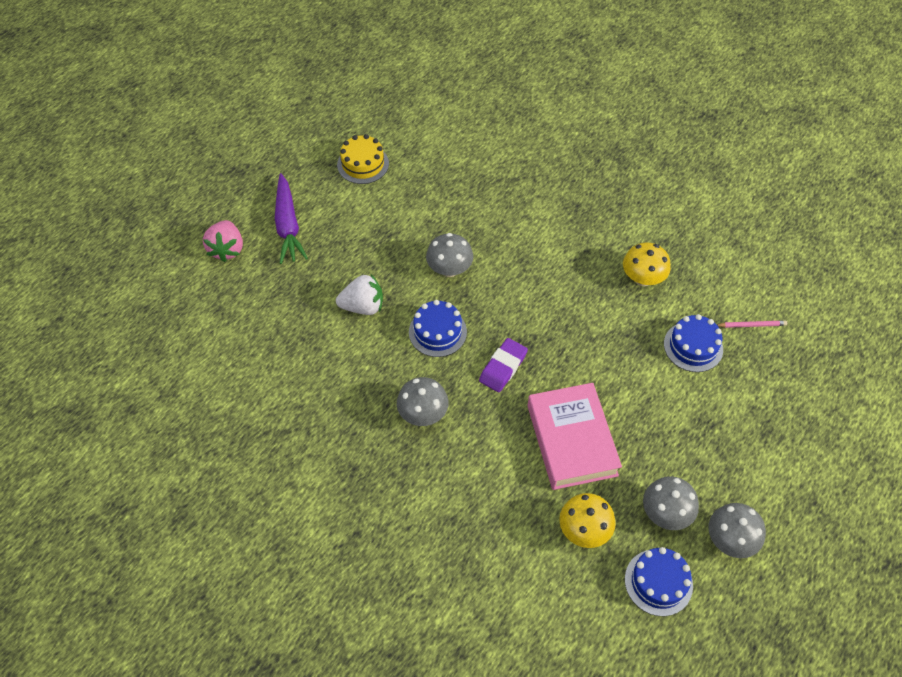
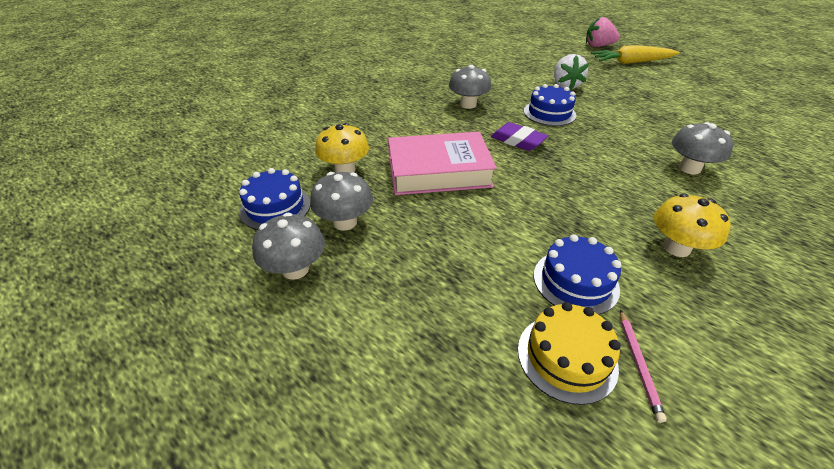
camera: 95 degrees right, 15 degrees down
purple carrot [275,173,308,264] -> yellow carrot [591,45,680,64]
yellow cake [337,134,389,184] -> yellow cake moved to [518,302,621,405]
grey mushroom [426,233,473,277] -> grey mushroom moved to [672,122,733,174]

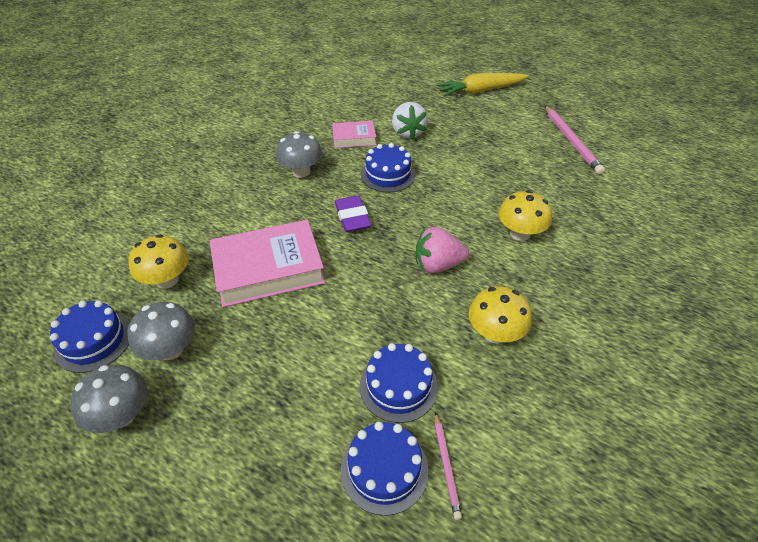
camera: 10 degrees left, 5 degrees up
purple eraser [491,122,548,151] -> purple eraser turned 45 degrees clockwise [335,196,372,232]
yellow cake [518,302,621,405] -> blue cake [341,422,428,516]
pink strawberry [586,17,620,47] -> pink strawberry moved to [416,227,469,273]
grey mushroom [672,122,733,174] -> yellow mushroom [499,190,552,241]
none -> pink book [332,121,376,148]
none -> pink pencil [545,105,605,175]

